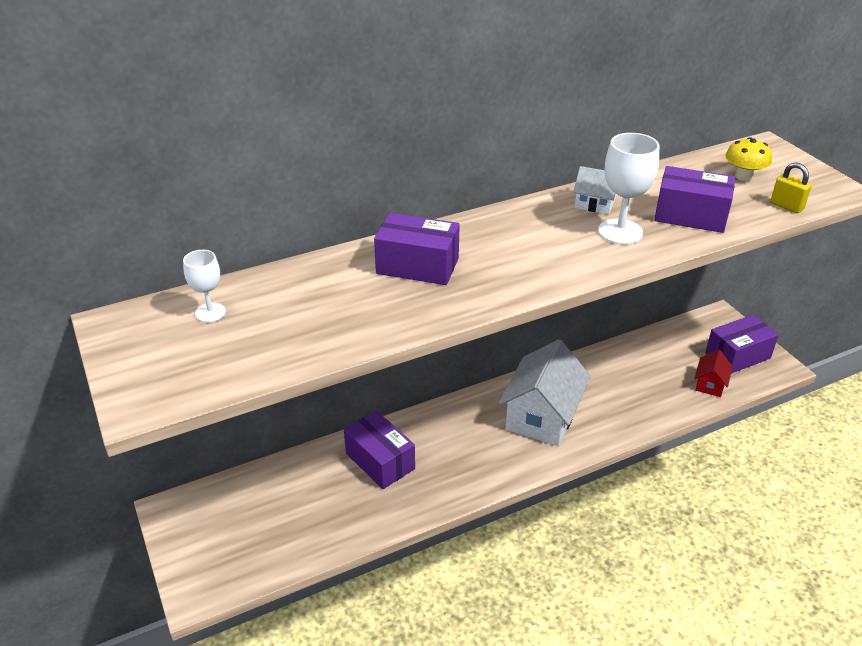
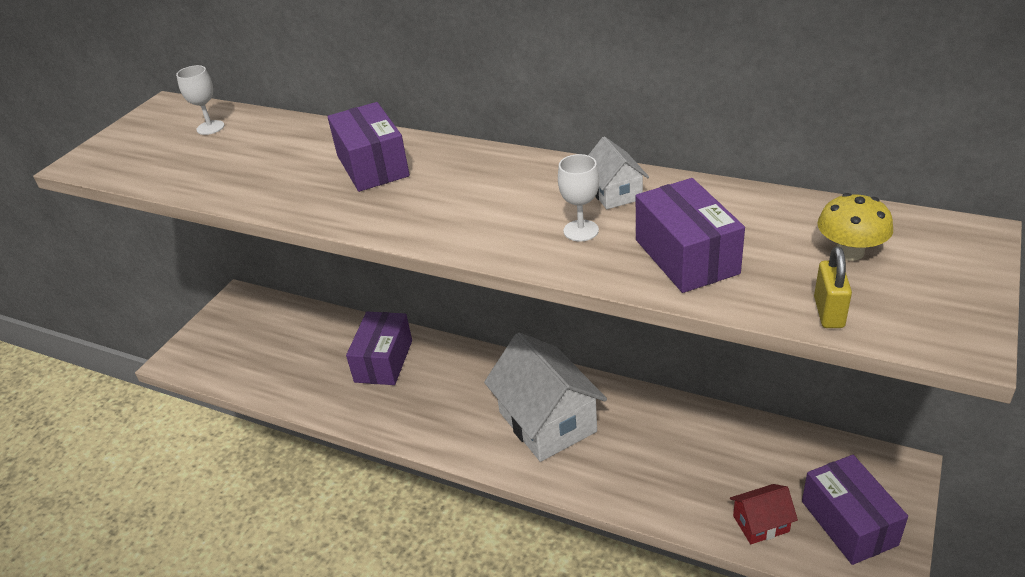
camera: 55 degrees right, 0 degrees up
white house [499,339,591,446] -> white house turned 75 degrees clockwise [484,332,607,462]
white goblet [598,133,659,244] -> white goblet [558,154,599,241], size x0.60
purple box [705,315,779,374] -> purple box turned 45 degrees clockwise [802,455,908,565]

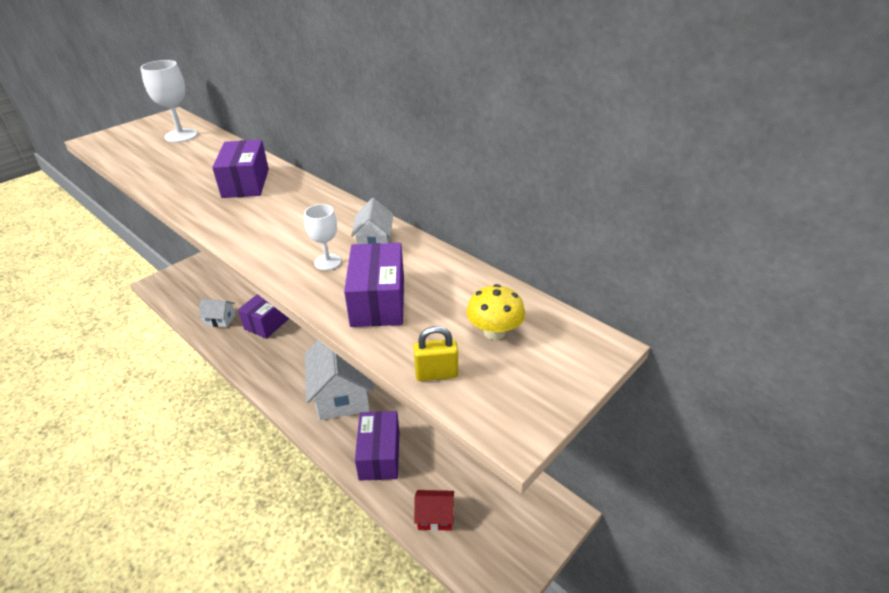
camera: 15 degrees right, 0 degrees up
white goblet [176,65,224,135] -> white goblet [140,60,198,143], size x1.67
purple box [802,455,908,565] -> purple box moved to [355,411,399,481]
yellow padlock [814,246,852,328] -> yellow padlock turned 60 degrees clockwise [413,326,458,381]
none -> white house [198,299,236,328]

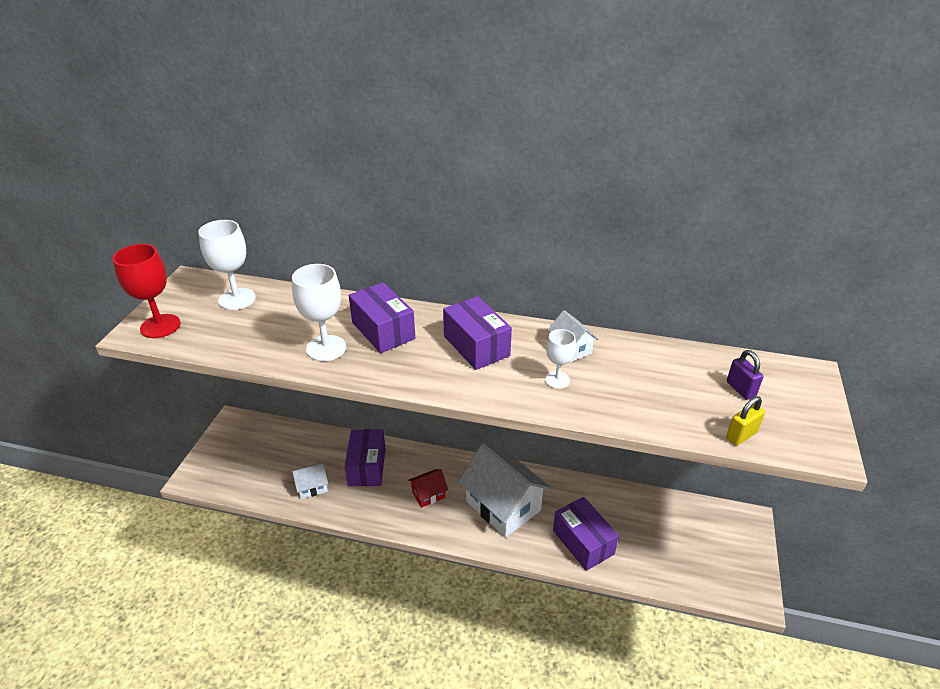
camera: 30 degrees left, 0 degrees up
purple box [344,243,404,327] -> purple box moved to [443,296,512,370]
red house [414,490,454,531] -> red house moved to [408,469,448,508]
yellow mushroom [466,284,525,340] -> purple padlock [727,350,763,400]
none -> red goblet [112,244,181,338]
none -> white goblet [292,264,346,361]

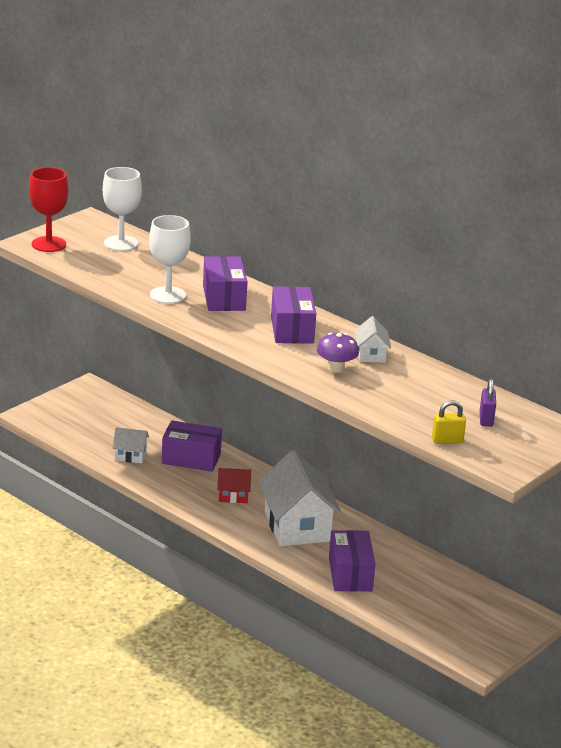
camera: 25 degrees right, 10 degrees down
purple box [345,429,386,486] -> purple box turned 75 degrees clockwise [162,420,222,472]
white goblet [545,329,576,389] -> purple mushroom [317,333,359,372]

